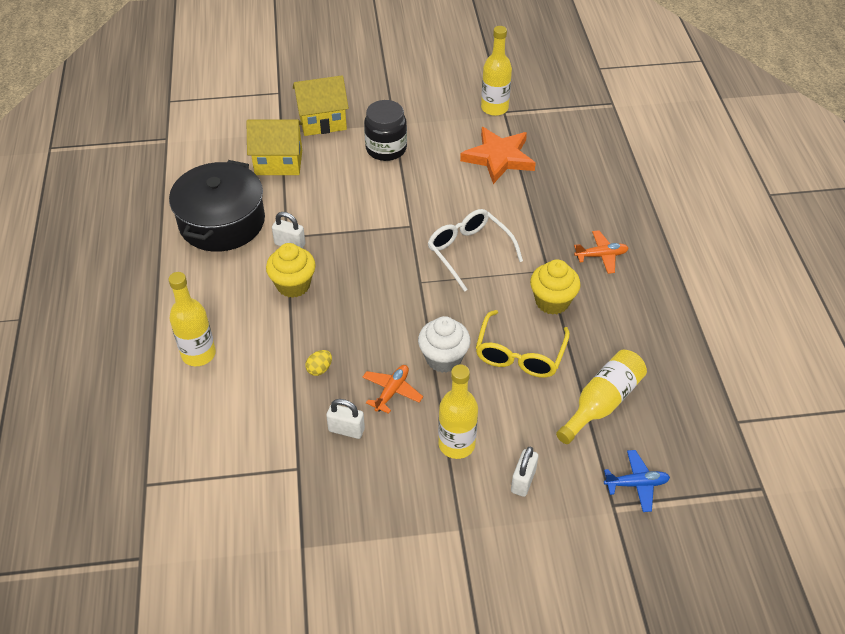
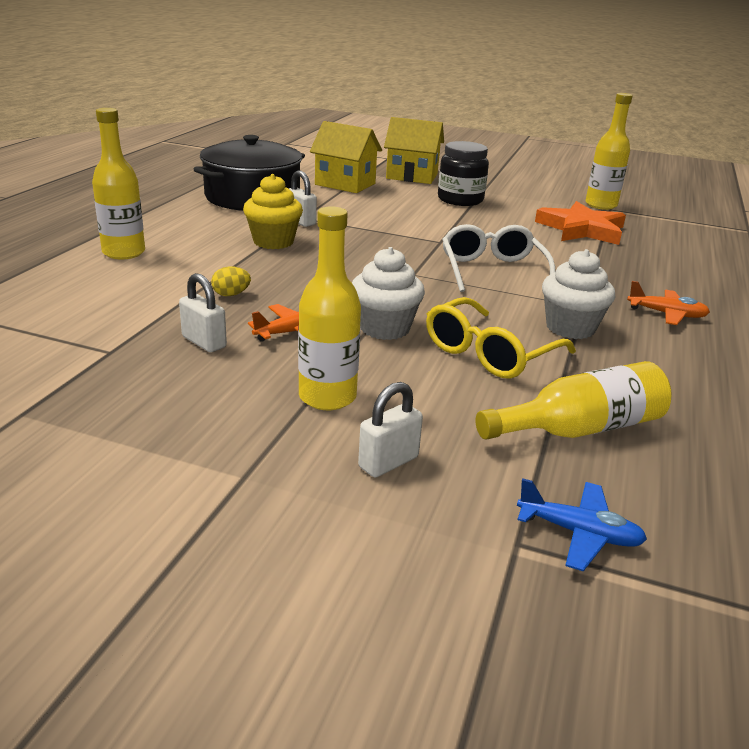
camera: 25 degrees right, 20 degrees down
yellow cupcake [530,259,581,315] -> white cupcake [542,249,615,339]

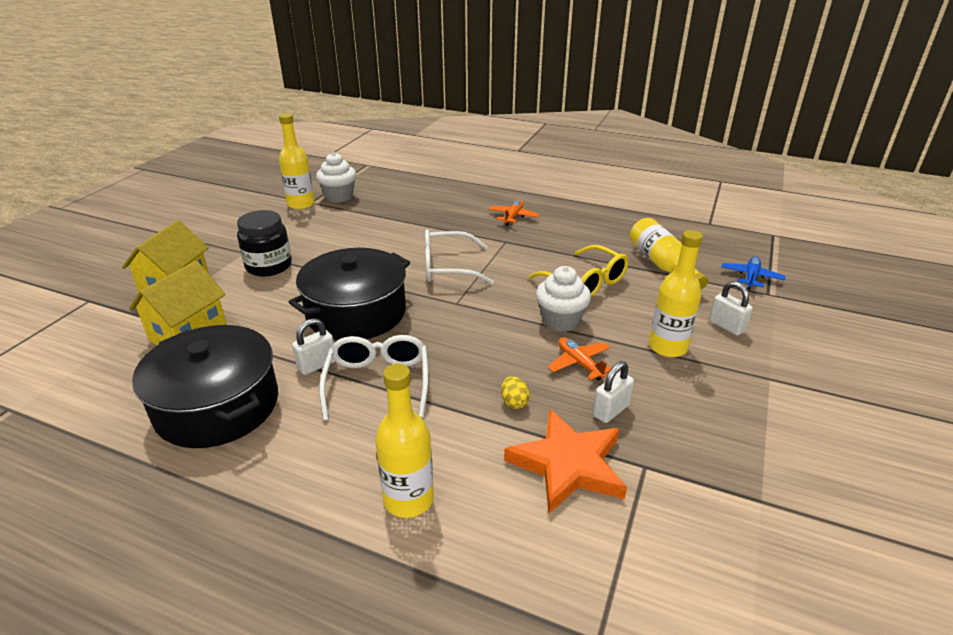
camera: 85 degrees left, 5 degrees up
yellow cupcake [243,174,303,249] -> white glasses [319,335,429,421]
orange star [535,201,626,245] -> orange star moved to [504,409,627,513]
white cupcake [542,249,615,339] -> white cupcake moved to [316,152,356,203]
none -> black pot [289,248,410,340]

